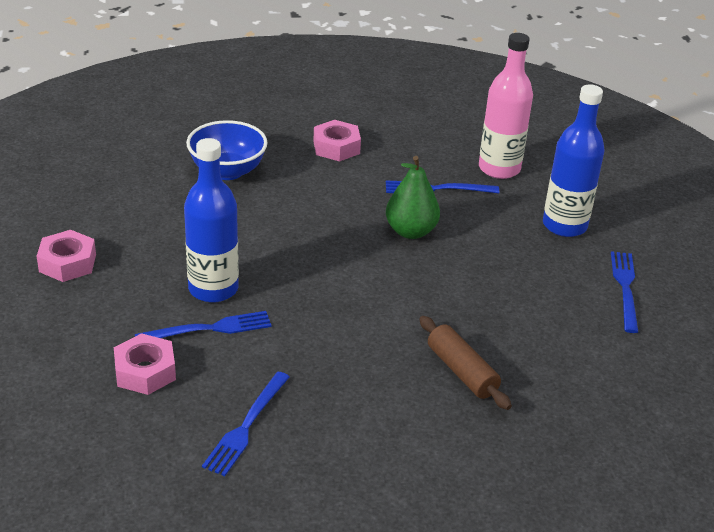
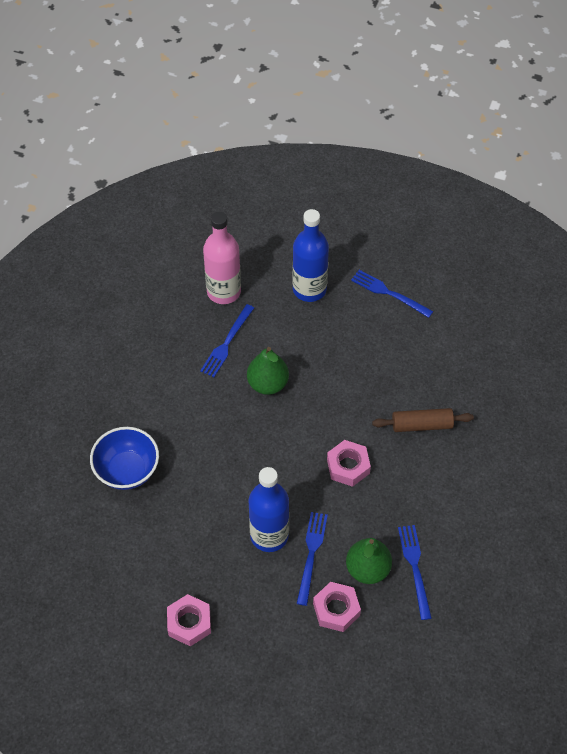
camera: 60 degrees left, 20 degrees up
blue fork [202,372,290,476] -> blue fork turned 150 degrees counterclockwise [398,525,432,620]
pink nut [313,120,361,162] -> pink nut moved to [327,440,371,487]
none -> green pear [346,538,392,584]

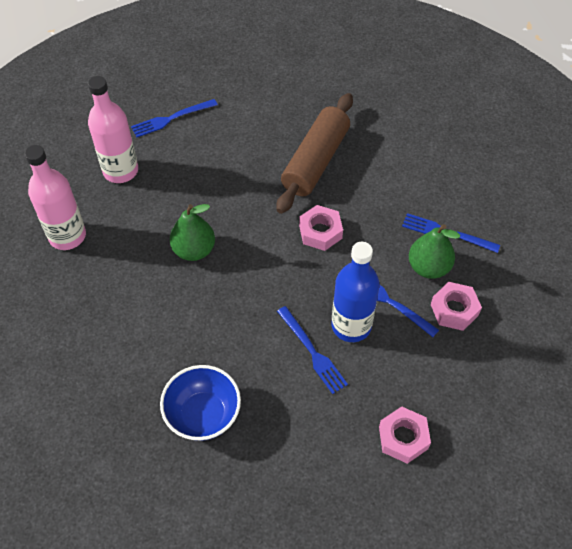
camera: 60 degrees left, 0 degrees up
blue fork [200,304,254,377] -> blue fork moved to [277,306,348,394]
blue bottle [292,209,329,302] -> pink bottle [88,76,138,183]
brown rolling pin [372,408,474,432] -> brown rolling pin [277,93,353,214], size x1.67

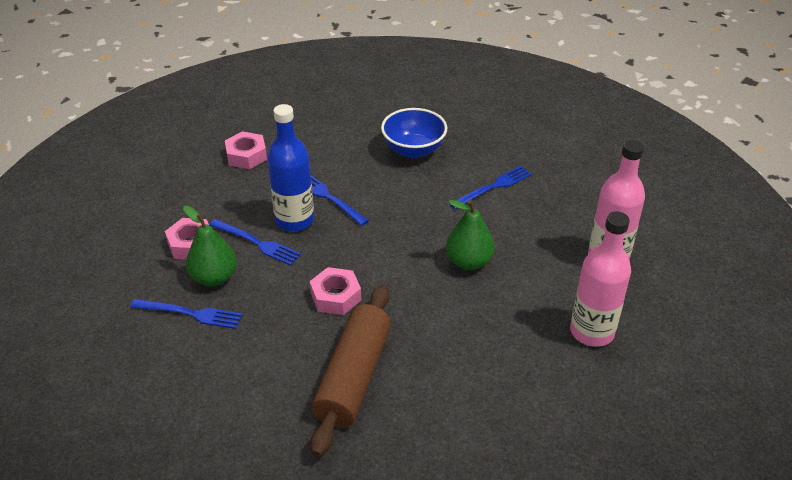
camera: 170 degrees right, 15 degrees down
blue fork [131,99,218,137] -> blue fork moved to [450,166,532,209]

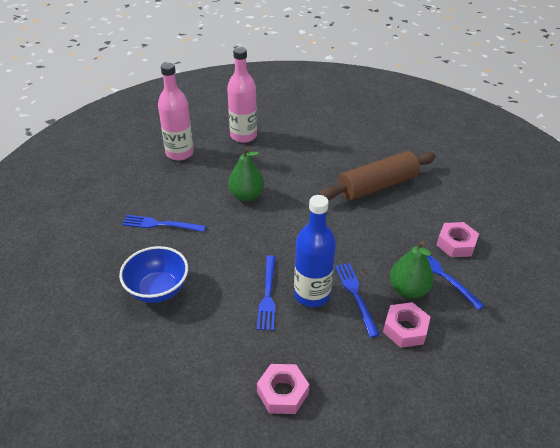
camera: 135 degrees left, 0 degrees up
pink nut [310,267,361,315] -> pink nut moved to [436,222,479,257]

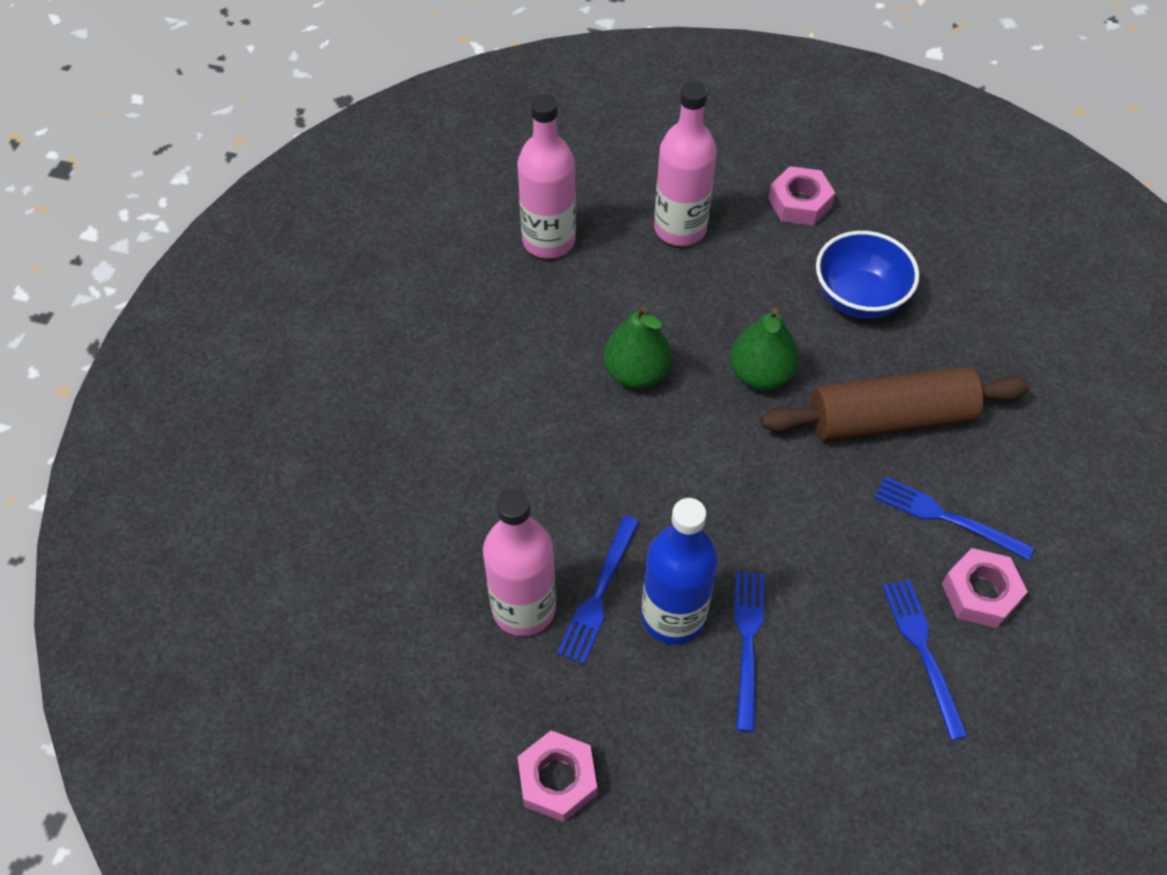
camera: 20 degrees right, 15 degrees up
blue bowl [119,246,188,303] -> blue bowl moved to [816,231,919,318]
blue fork [122,215,206,232] -> blue fork moved to [874,477,1034,561]
pink nut [383,302,430,348] -> pink nut moved to [768,166,835,226]
green pear [390,241,434,298] -> green pear moved to [730,308,799,390]
none -> pink bottle [483,489,556,636]

